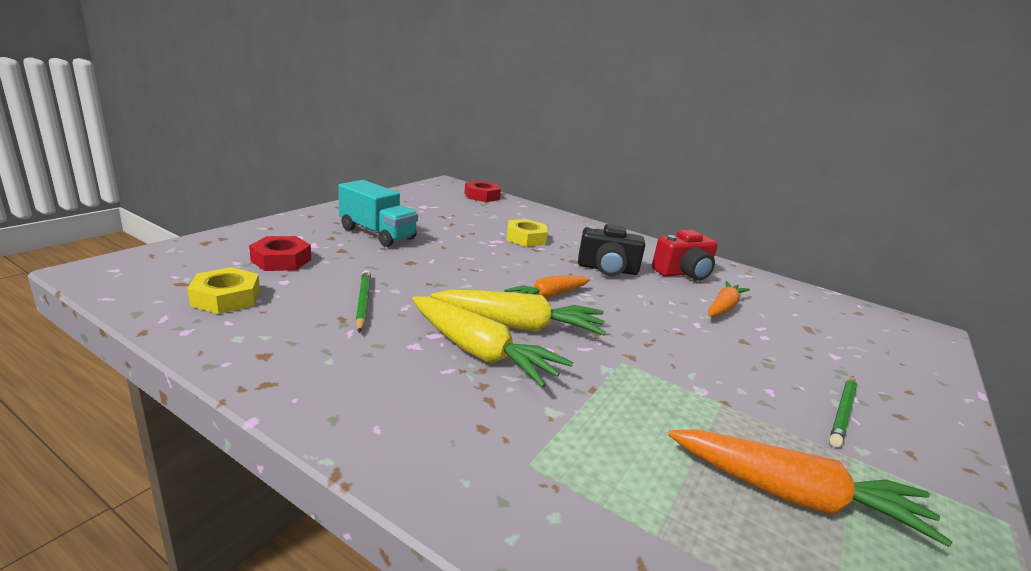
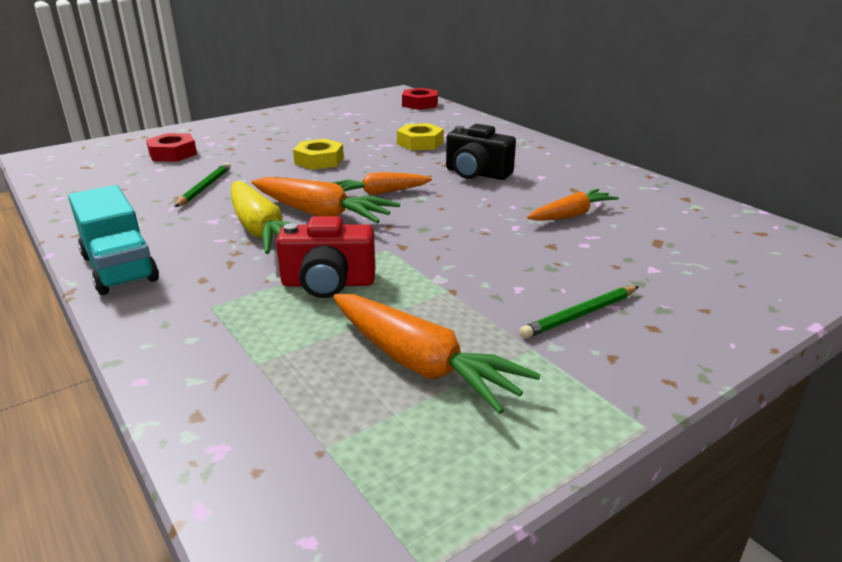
camera: 25 degrees right, 5 degrees up
yellow nut [187,267,260,314] -> yellow nut moved to [293,139,344,170]
turquoise truck [338,180,418,247] -> turquoise truck moved to [68,185,159,295]
yellow carrot [431,290,606,335] -> orange carrot [252,177,400,223]
red camera [652,230,718,281] -> red camera moved to [276,216,376,298]

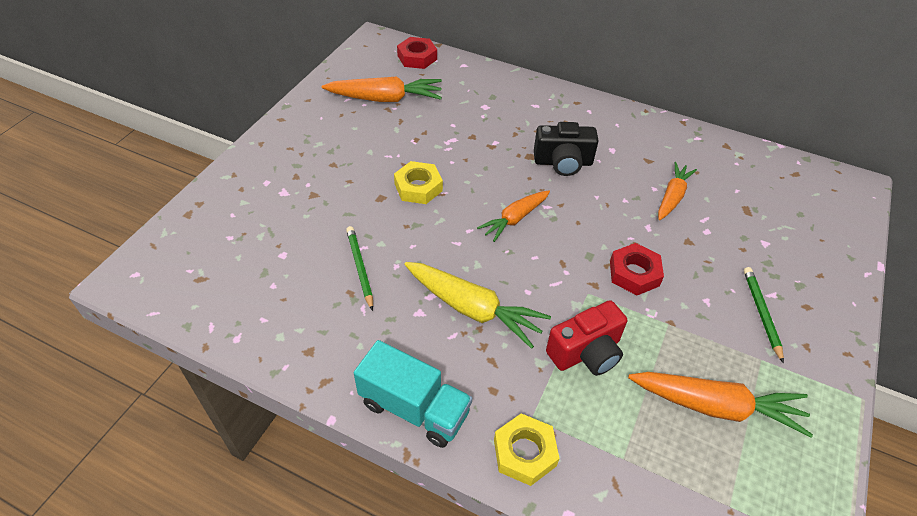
camera: 30 degrees left, 20 degrees up
red nut [146,133,197,162] -> red nut moved to [610,243,664,295]
orange carrot [252,177,400,223] -> orange carrot moved to [322,77,442,102]
yellow nut [397,123,444,151] -> yellow nut moved to [494,414,560,486]
green pencil [519,286,639,339] -> green pencil turned 150 degrees clockwise [744,267,784,363]

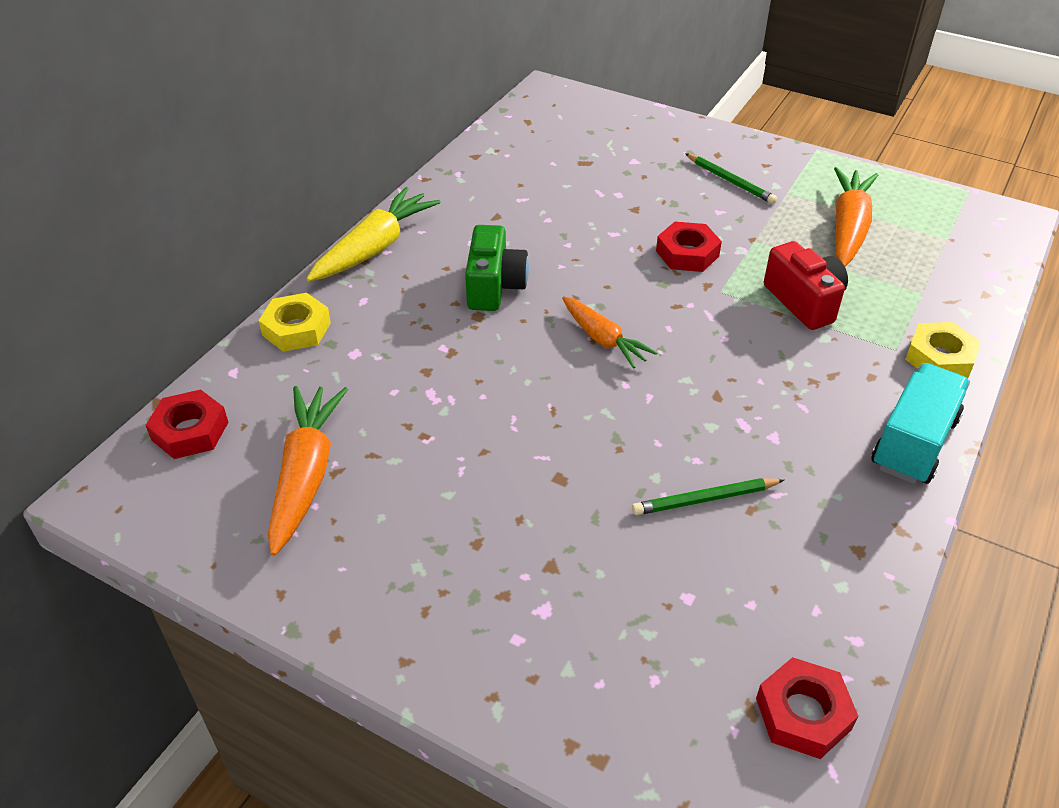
camera: 85 degrees left, 5 degrees down
yellow nut [394,161,443,204] -> yellow nut moved to [258,293,331,352]
yellow carrot [404,262,551,349] -> yellow carrot moved to [306,187,440,282]
black camera [534,122,599,176] -> green camera [465,225,529,311]
orange carrot [658,162,697,220] -> none
green pencil [744,267,784,363] -> green pencil turned 135 degrees counterclockwise [685,153,777,204]
none -> red nut [756,657,858,759]

